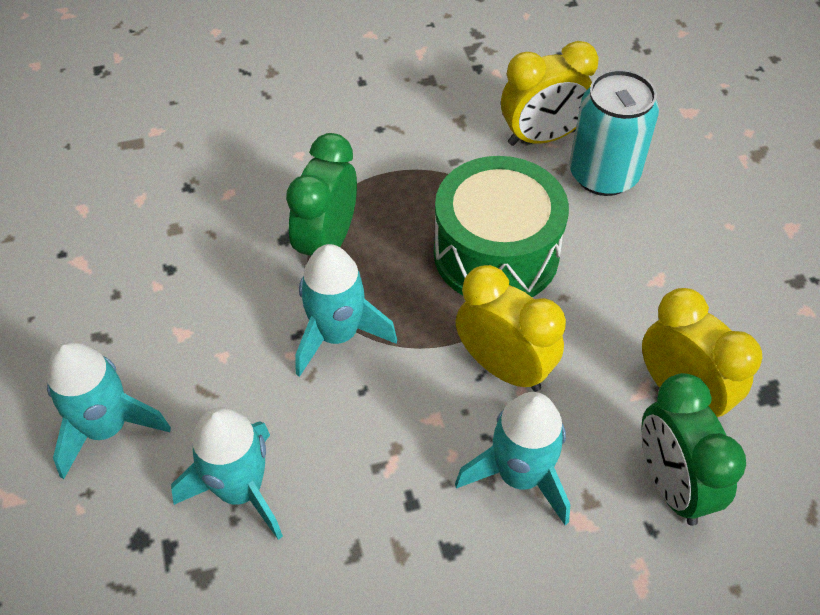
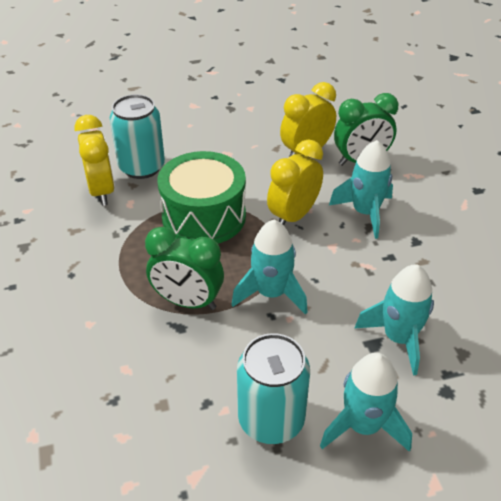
camera: 90 degrees left, 10 degrees down
none -> turquoise can [237,333,310,444]

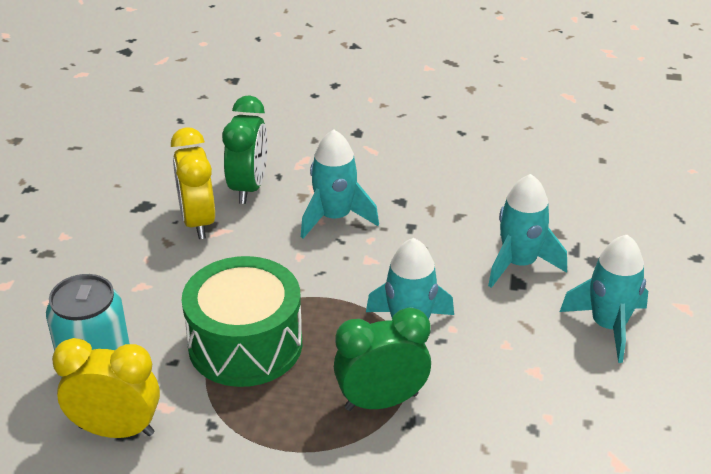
camera: 65 degrees left, 5 degrees down
green clock [145,227,224,310] -> green clock turned 150 degrees counterclockwise [334,308,431,411]
turquoise can [237,333,310,444] -> none
yellow clock [267,139,323,225] -> none

